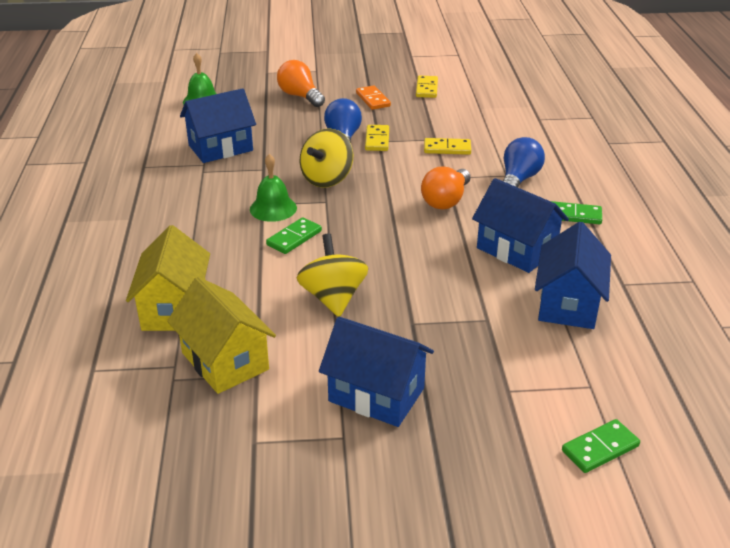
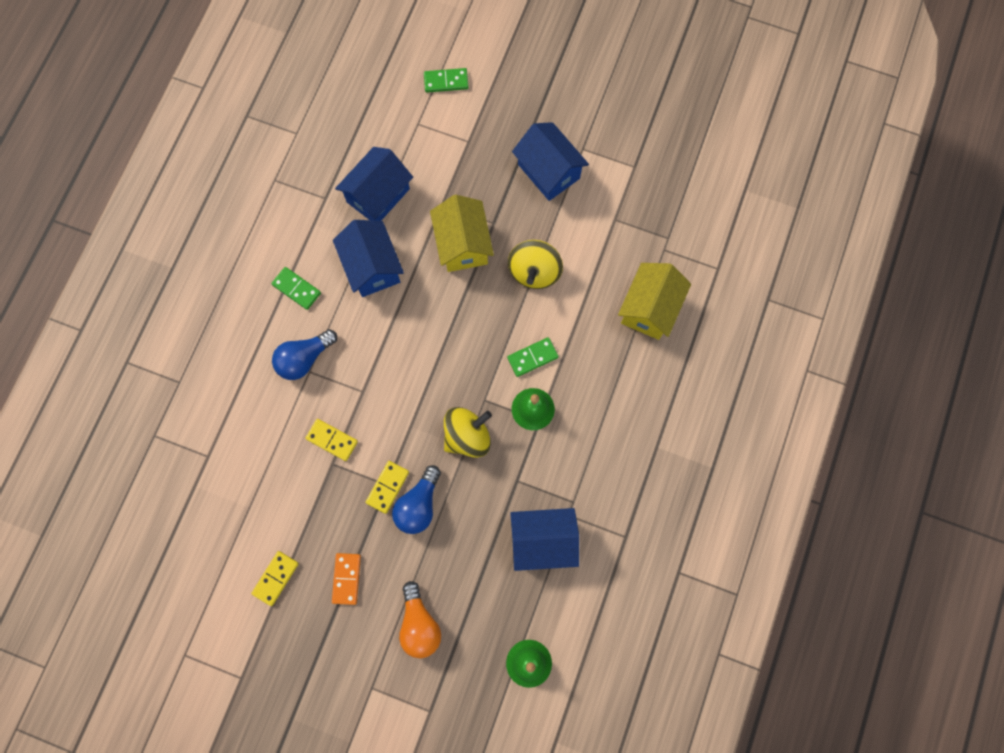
camera: 155 degrees left, 40 degrees up
yellow house [167,277,276,394] -> yellow house moved to [430,195,494,272]
orange light bulb [421,166,471,210] -> none

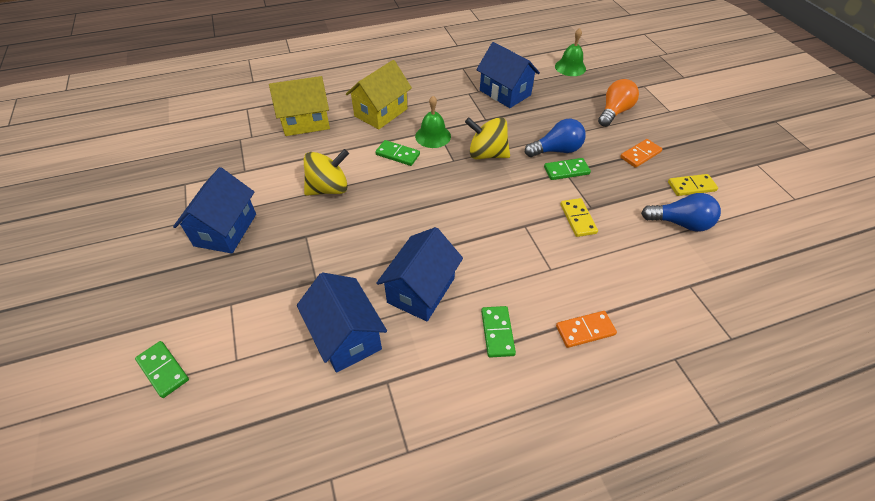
camera: 130 degrees left, 25 degrees down
blue light bulb [272,329,337,380] -> blue light bulb moved to [641,193,721,232]
blue house [335,147,413,221] -> blue house turned 60 degrees clockwise [297,272,387,373]
yellow domino [365,461,409,514] -> green domino [544,158,591,180]
yellow house [430,195,494,272] -> yellow house moved to [346,60,412,129]
none -> orange domino [556,311,617,348]

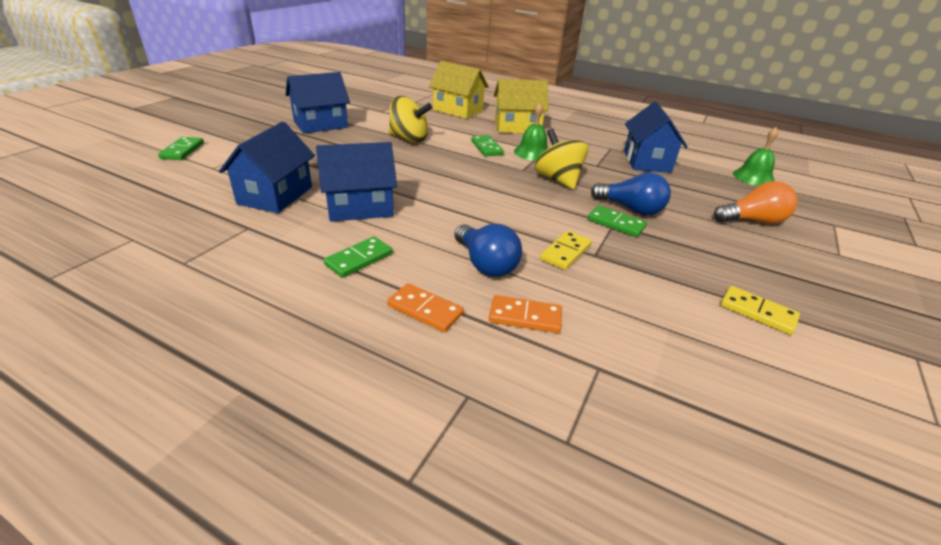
camera: 45 degrees right, 15 degrees down
orange domino [620,139,662,168] -> orange domino moved to [489,295,562,333]
blue light bulb [641,193,721,232] -> blue light bulb moved to [454,224,522,277]

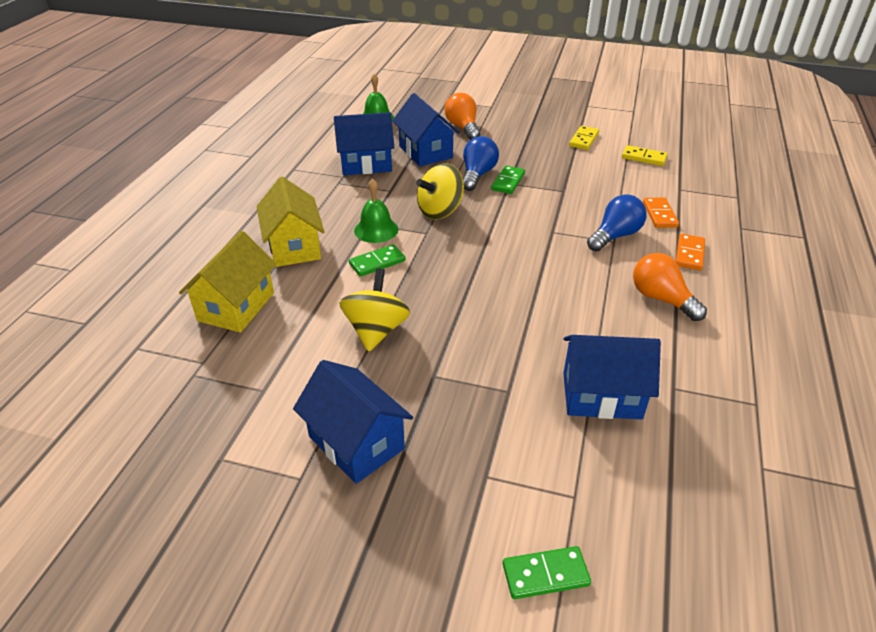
camera: 100 degrees left, 5 degrees up
blue house [316,142,397,222] -> blue house moved to [392,93,460,166]
green domino [324,237,392,278] -> orange light bulb [633,253,707,321]
yellow domino [540,231,592,270] -> yellow domino moved to [622,145,668,166]

